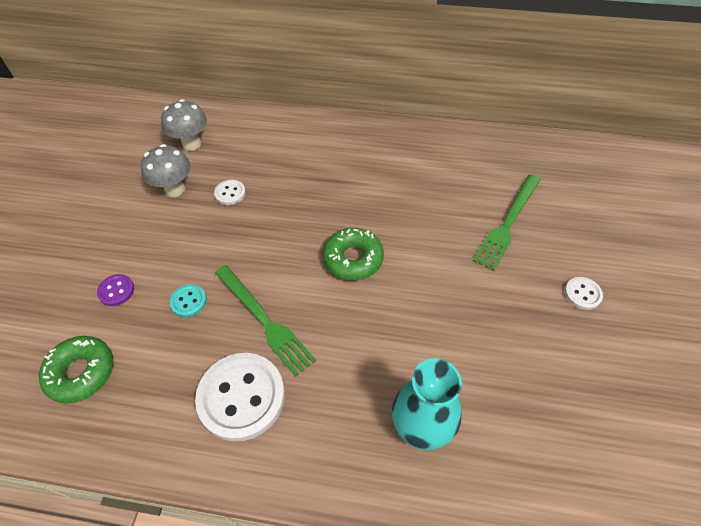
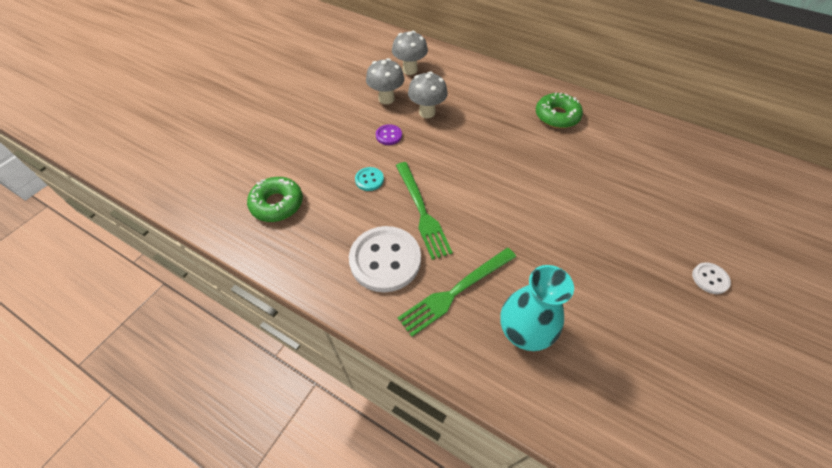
camera: 20 degrees right, 0 degrees up
purple button [97,274,134,306] -> purple button moved to [376,124,402,145]
white button [214,180,246,205] -> grey mushroom [408,71,448,118]
green donut [323,228,384,281] -> green donut moved to [536,93,583,128]
green fork [473,175,541,271] -> green fork moved to [398,248,516,337]

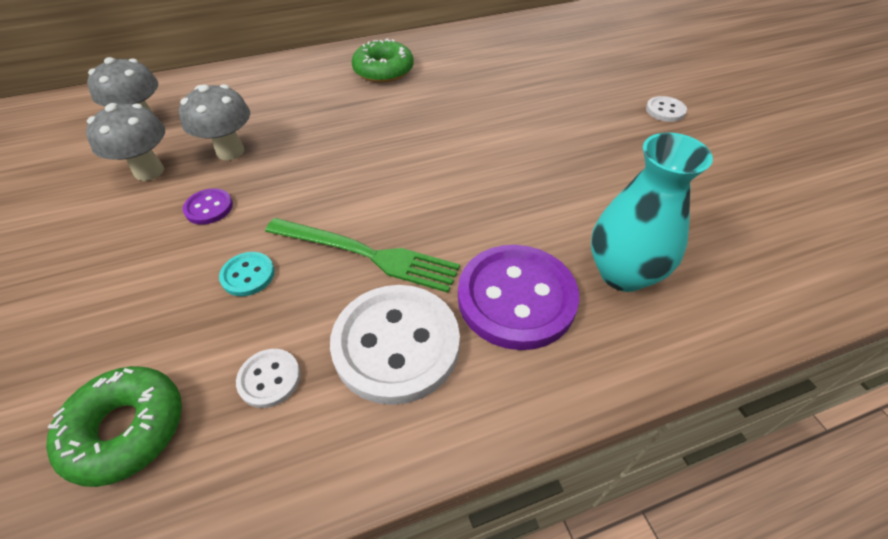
camera: 50 degrees left, 5 degrees down
green fork [398,248,516,337] -> purple button [458,245,579,350]
none -> white button [236,349,301,408]

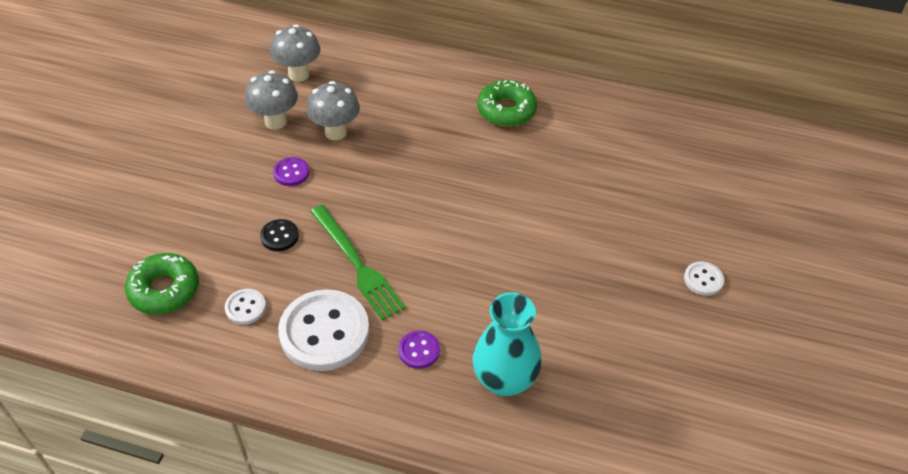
camera: 35 degrees right, 0 degrees up
turquoise button [219,252,275,296] -> black button [260,219,299,251]
purple button [458,245,579,350] -> purple button [398,331,440,369], size x0.46

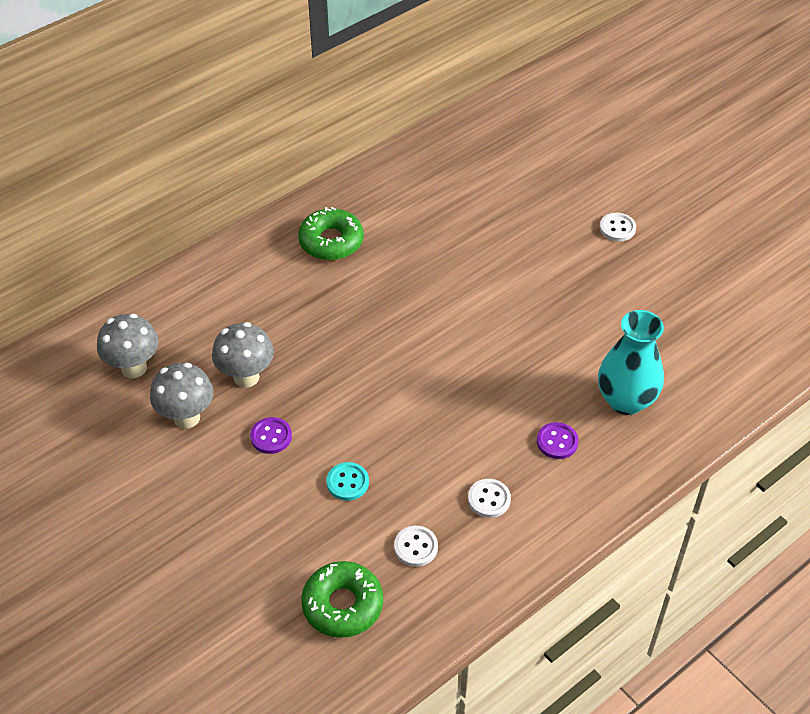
camera: 55 degrees left, 0 degrees up
black button [260,219,299,251] -> turquoise button [327,462,369,501]
white button [278,289,369,371] -> white button [468,479,511,518], size x0.46
green fork [310,205,406,321] -> none

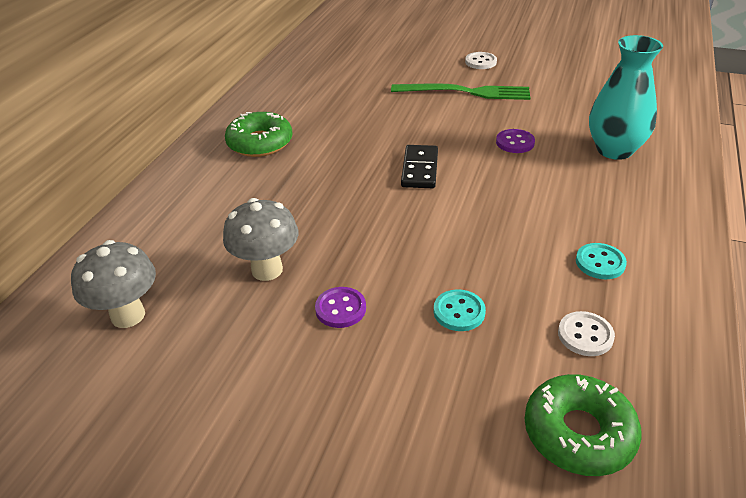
camera: 30 degrees left, 10 degrees down
grey mushroom [150,363,214,428] -> none
white button [468,479,511,518] -> turquoise button [576,243,627,279]
purple button [537,422,579,459] -> purple button moved to [496,129,535,153]
none -> green fork [391,83,530,100]
none -> black domino [401,145,438,188]

